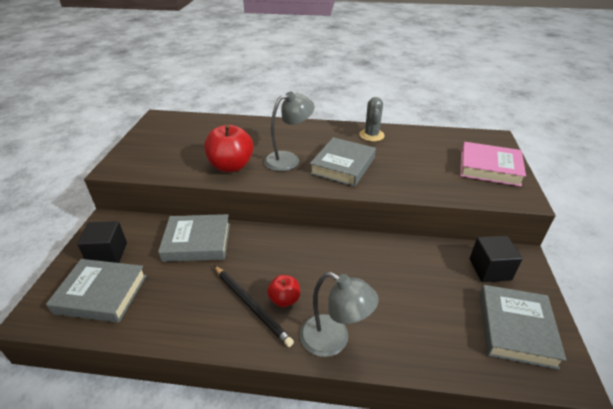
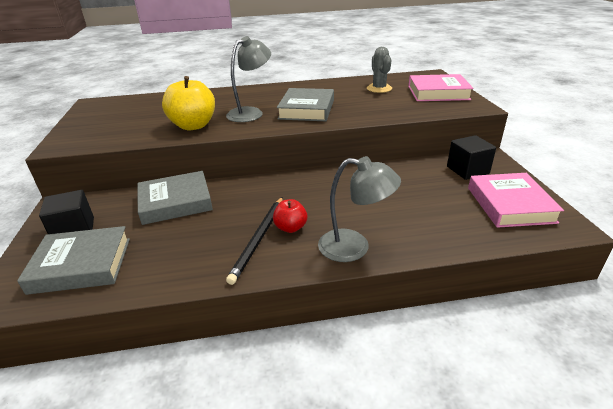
camera: 15 degrees left, 5 degrees down
red apple [204,124,254,172] -> yellow apple [162,76,215,130]
black pencil [214,266,294,347] -> black pencil turned 75 degrees clockwise [226,197,283,285]
grey cactus [359,97,385,142] -> grey cactus moved to [367,47,392,93]
grey book [479,285,566,370] -> pink book [468,173,564,228]

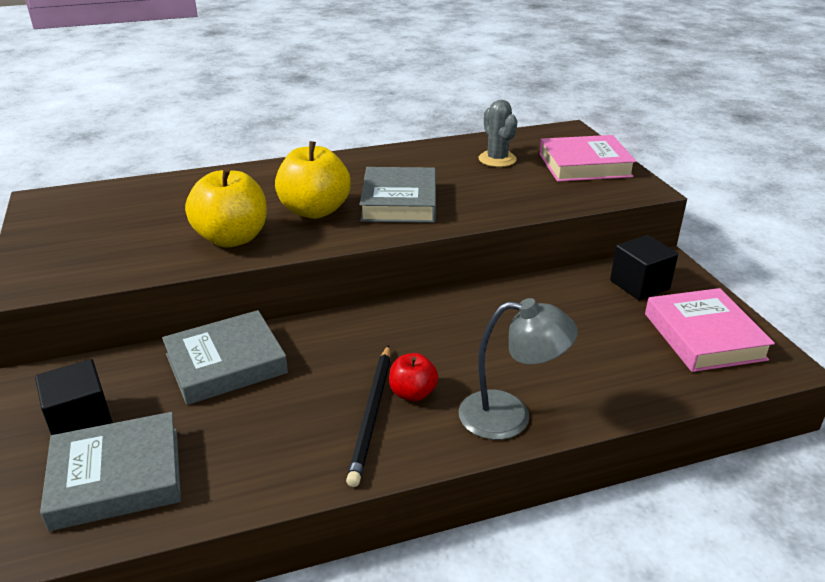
camera: 10 degrees left, 0 degrees up
grey lamp [226,36,271,122] -> yellow apple [275,141,351,219]

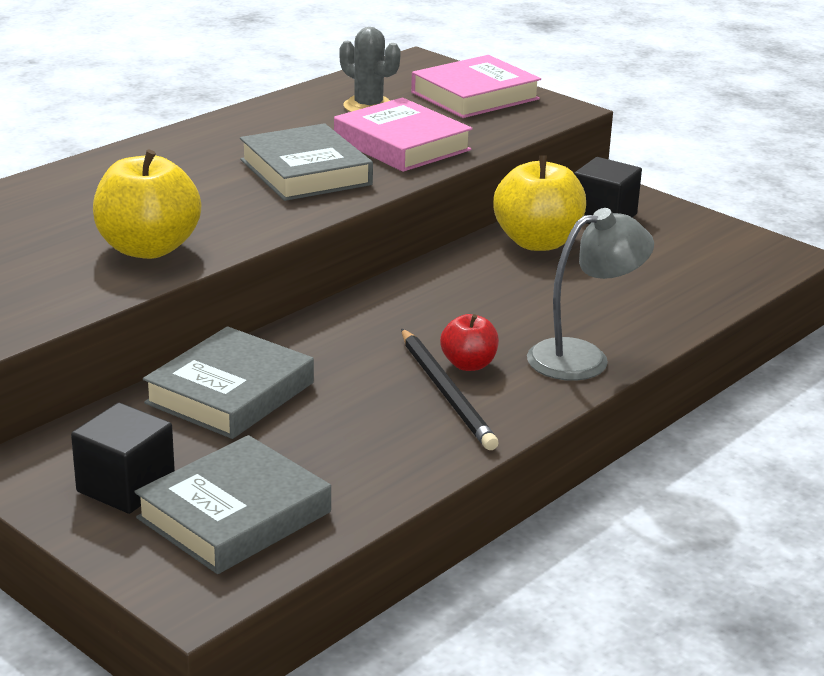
camera: 30 degrees left, 5 degrees down
yellow apple [275,141,351,219] -> yellow apple moved to [493,155,586,251]
pink book [645,288,775,372] -> pink book moved to [334,98,473,172]

